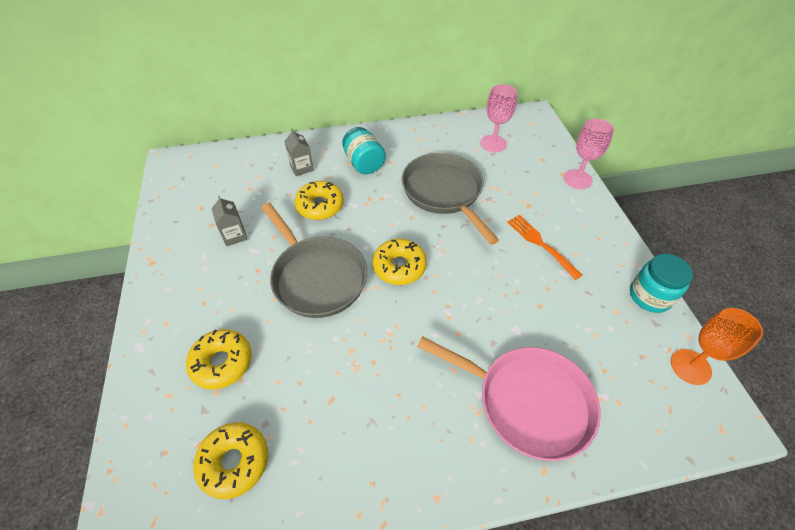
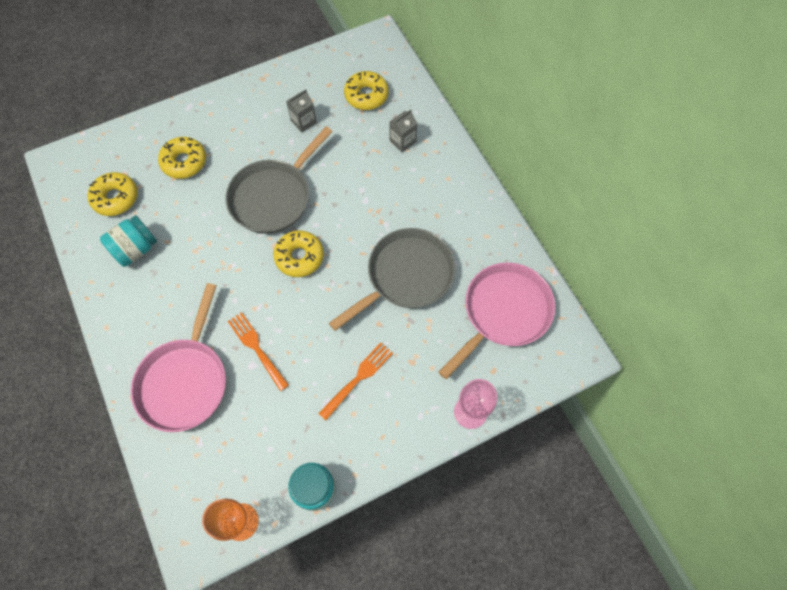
camera: 75 degrees right, 15 degrees up
yellow donut [294,181,344,220] -> yellow donut moved to [344,71,389,110]
turquoise jar [342,127,386,174] -> turquoise jar moved to [100,215,157,267]
pink goblet [480,84,518,152] -> pink pan [438,262,555,379]
none -> orange fork [228,312,289,391]

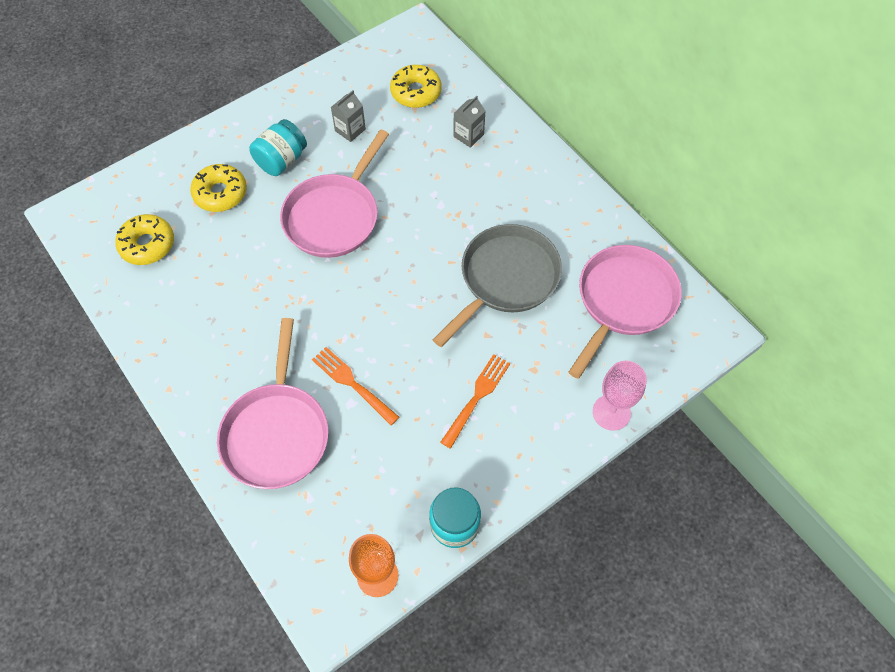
camera: 10 degrees left, 5 degrees down
turquoise jar [100,215,157,267] -> turquoise jar moved to [249,119,307,176]
grey pan [226,127,333,234] -> pink pan [280,129,389,258]
yellow donut [273,230,324,277] -> none

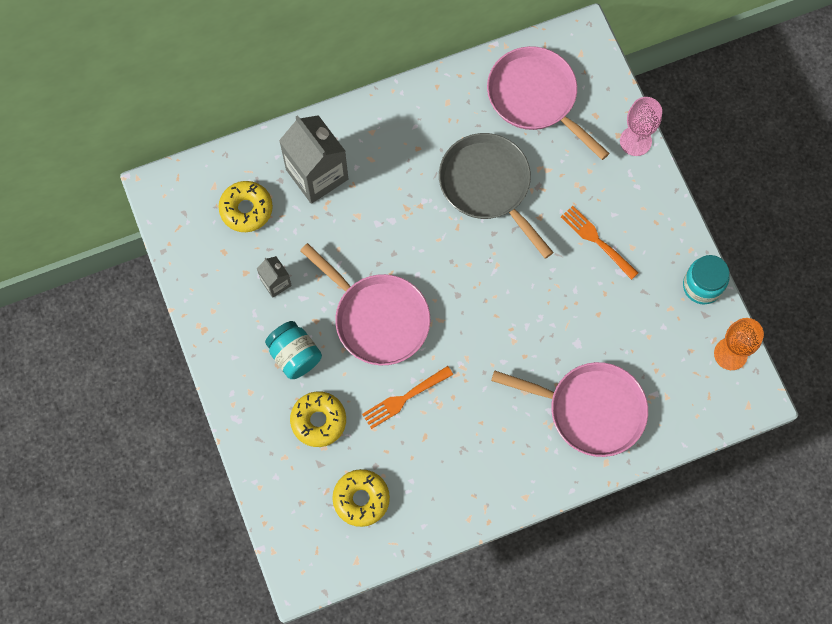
camera: 75 degrees left, 10 degrees up
orange fork [312,347,399,425] -> orange fork moved to [362,366,453,429]
grey carton [453,96,485,148] -> grey carton [279,115,348,204], size x2.05

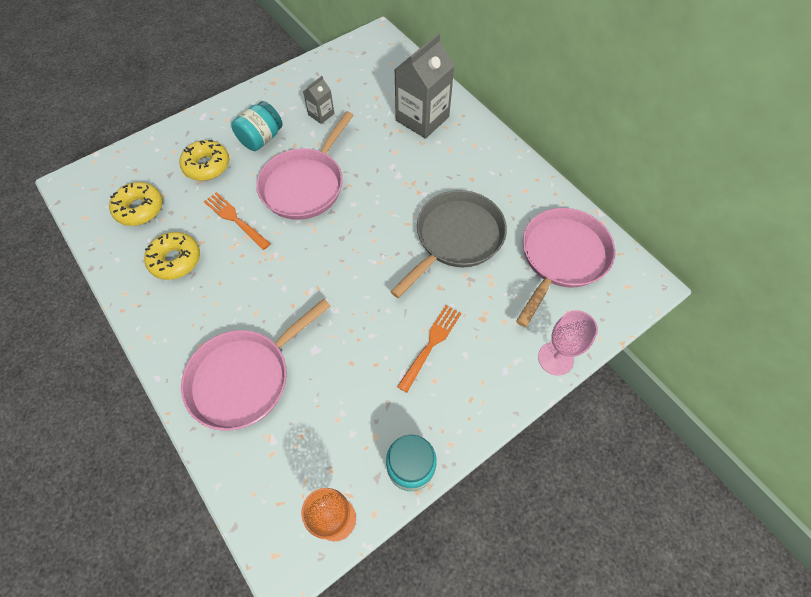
camera: 75 degrees right, 10 degrees down
yellow donut [218,181,273,232] -> yellow donut moved to [144,232,200,280]
pink pan [491,362,648,457] -> pink pan turned 45 degrees clockwise [181,299,330,431]

